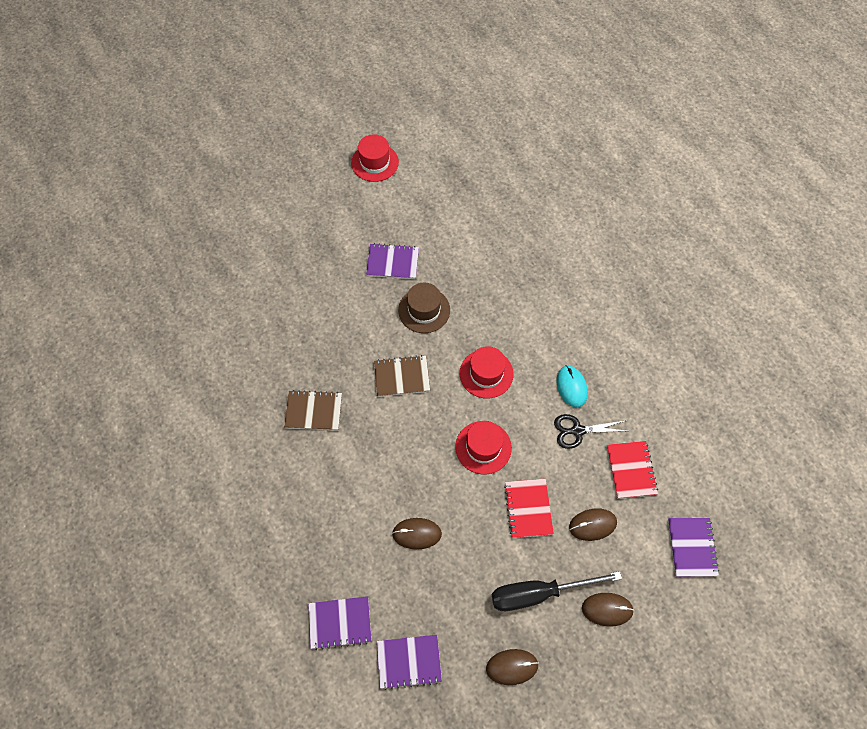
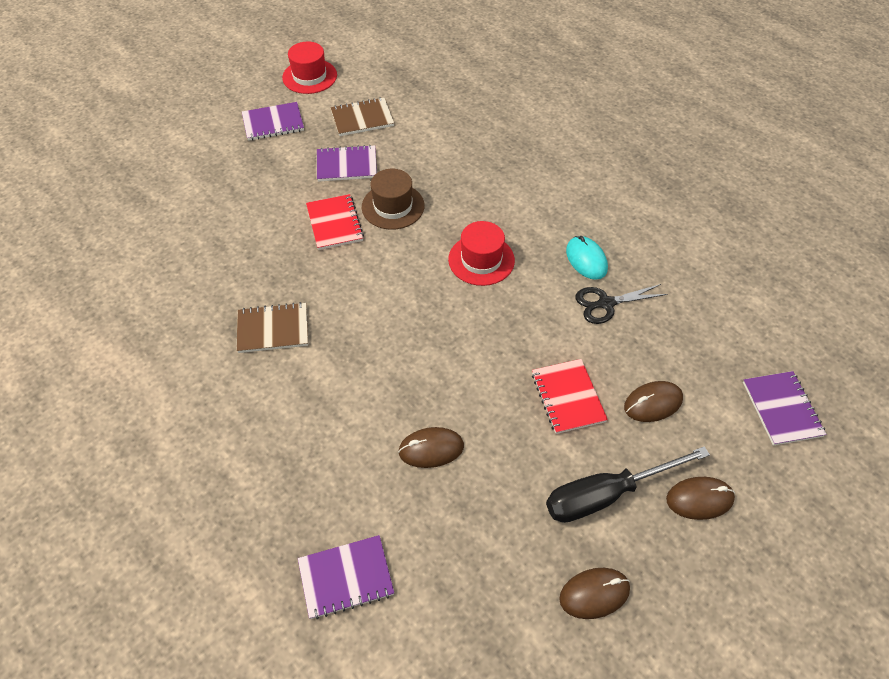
camera: 10 degrees left, 10 degrees down
brown notebook [374,355,430,397] -> brown notebook moved to [331,97,394,136]
purple notebook [377,635,442,690] -> purple notebook moved to [242,102,304,141]
red hat [455,421,512,475] -> none
red notebook [606,441,658,499] -> red notebook moved to [306,194,364,250]

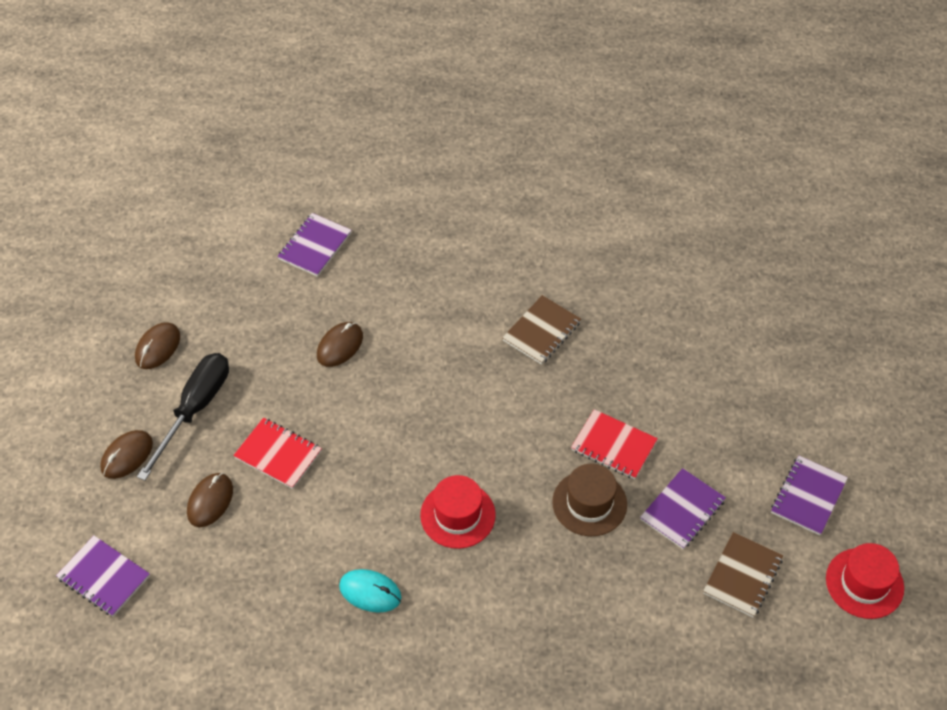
camera: 135 degrees right, 0 degrees up
black scissors [575,284,668,324] -> none

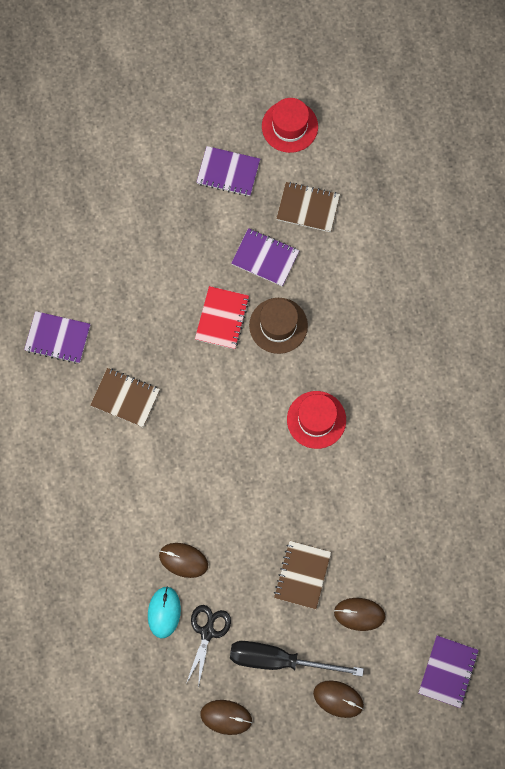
camera: 105 degrees left, 20 degrees up
red notebook [233,418,322,489] -> brown notebook [274,541,331,609]
purple notebook [277,213,352,277] -> purple notebook moved to [24,311,91,364]
turquoise mouse [339,569,402,613] -> turquoise mouse moved to [148,586,181,638]
none -> black scissors [186,605,231,687]

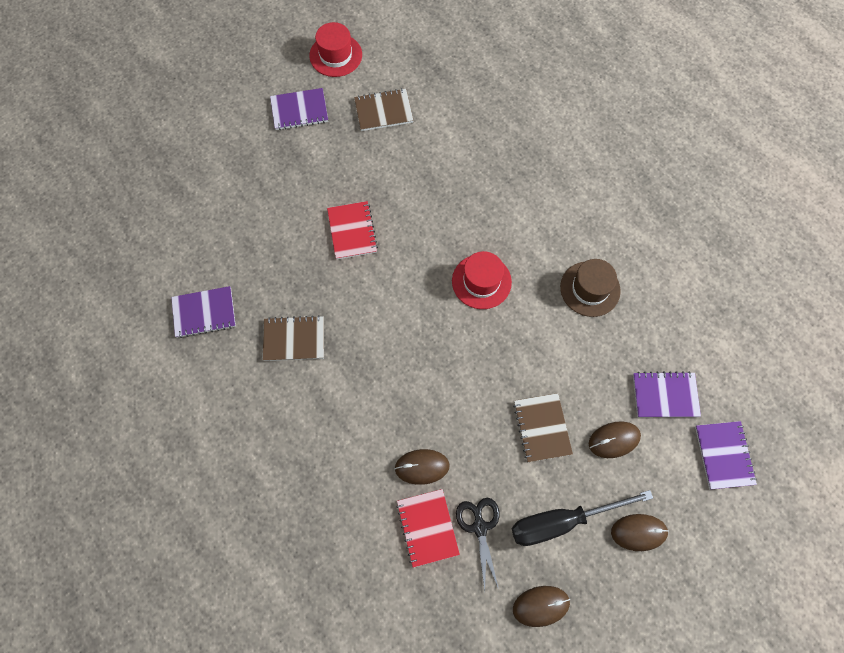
camera: 25 degrees left, 5 degrees down
turquoise mouse [148,586,181,638] -> red notebook [396,489,460,568]
purple notebook [231,228,300,286] -> purple notebook moved to [633,371,701,417]
brown hat [249,298,308,354] -> brown hat moved to [560,259,621,317]

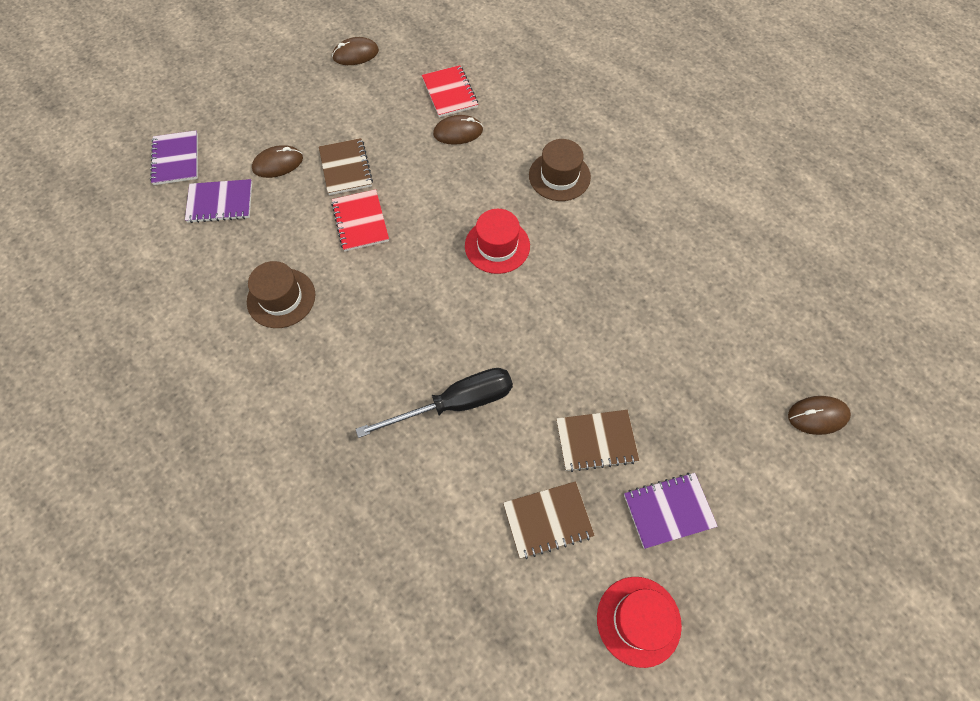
camera: 175 degrees right, 5 degrees down
purple notebook [171,286,236,338] -> none
brown notebook [263,315,324,361] -> brown notebook moved to [556,410,639,472]
red notebook [327,201,378,260] -> red notebook moved to [331,189,389,252]
red hat [452,251,512,309] -> red hat moved to [465,209,530,274]
black scissors [456,498,500,590] -> none
black screwdriver [511,490,653,546] -> black screwdriver moved to [356,368,513,438]
brown mouse [611,514,669,551] -> brown mouse moved to [788,396,851,435]
none -> brown hat [529,139,591,201]

